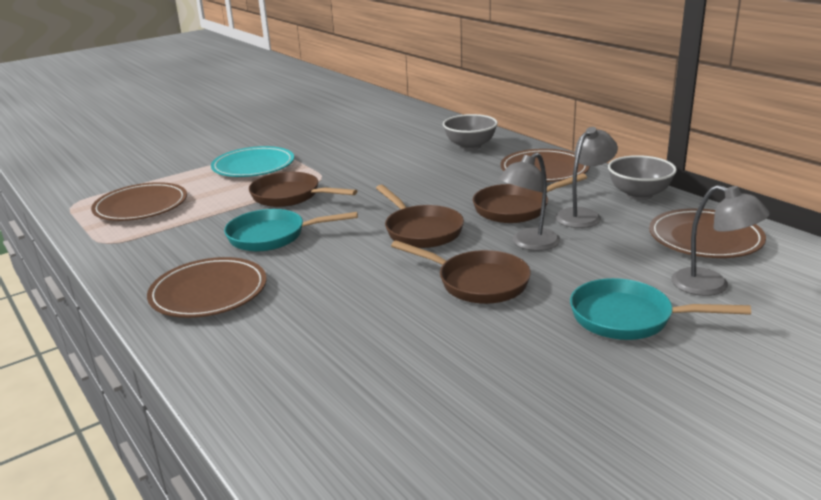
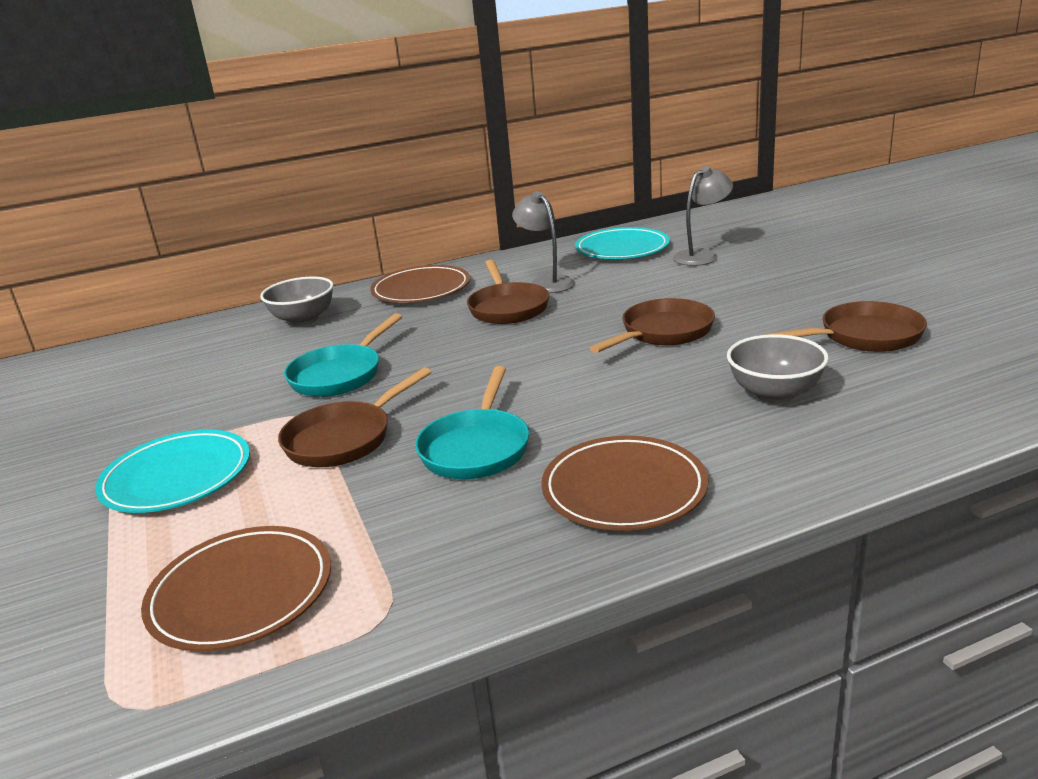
camera: 75 degrees left, 0 degrees up
brown pan [376,185,464,248] -> brown pan moved to [766,301,927,352]
grey lamp [498,153,560,251] -> none
turquoise pan [570,278,751,340] -> turquoise pan moved to [284,313,402,397]
grey bowl [608,155,677,200] -> grey bowl moved to [727,334,829,403]
brown plate [649,208,766,258] -> turquoise plate [575,227,670,259]

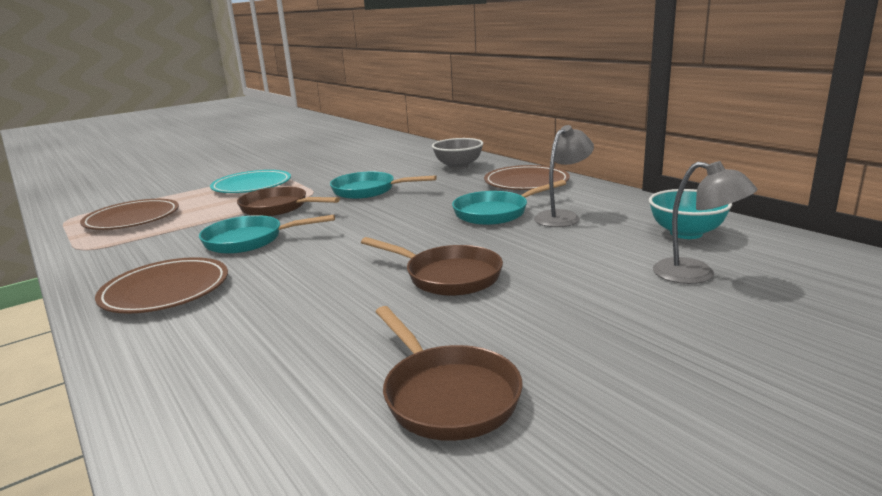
camera: 75 degrees right, 5 degrees down
brown pan [467,260,549,324] -> turquoise pan [452,180,566,225]
turquoise plate [575,227,670,259] -> turquoise bowl [649,189,732,239]
grey bowl [727,334,829,403] -> none

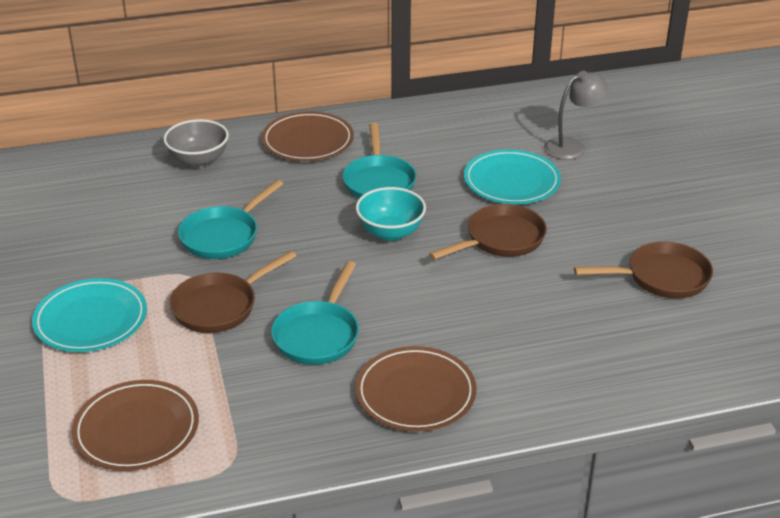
camera: 70 degrees left, 15 degrees up
grey lamp [534,125,594,227] -> none
turquoise bowl [649,189,732,239] -> turquoise bowl moved to [356,187,426,241]
none -> turquoise plate [464,149,561,204]

